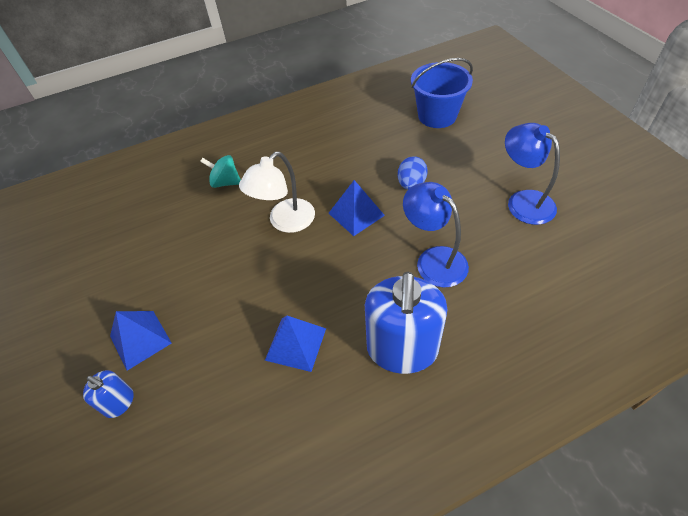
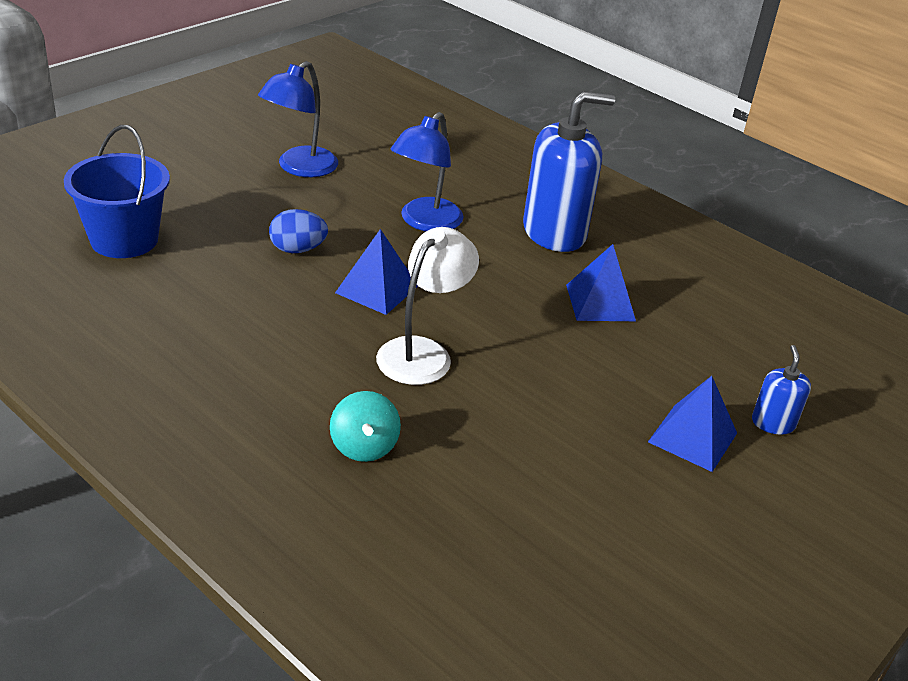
camera: 120 degrees left, 15 degrees down
white lamp [239,152,315,233] -> white lamp turned 75 degrees counterclockwise [376,227,479,385]

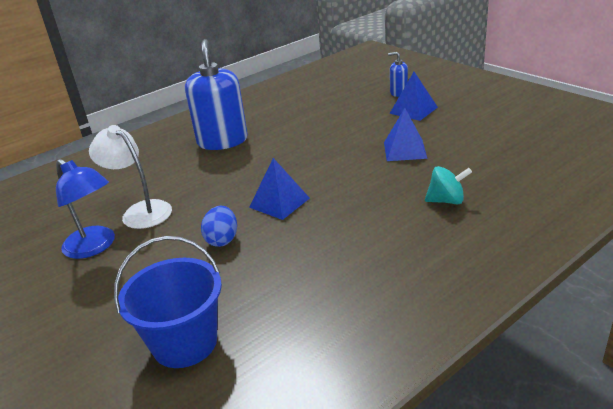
camera: 75 degrees left, 5 degrees down
white lamp [376,227,479,385] -> white lamp moved to [89,125,172,229]
blue lamp [391,112,464,231] -> none
blue pyramid [566,244,636,321] -> blue pyramid moved to [384,108,428,161]

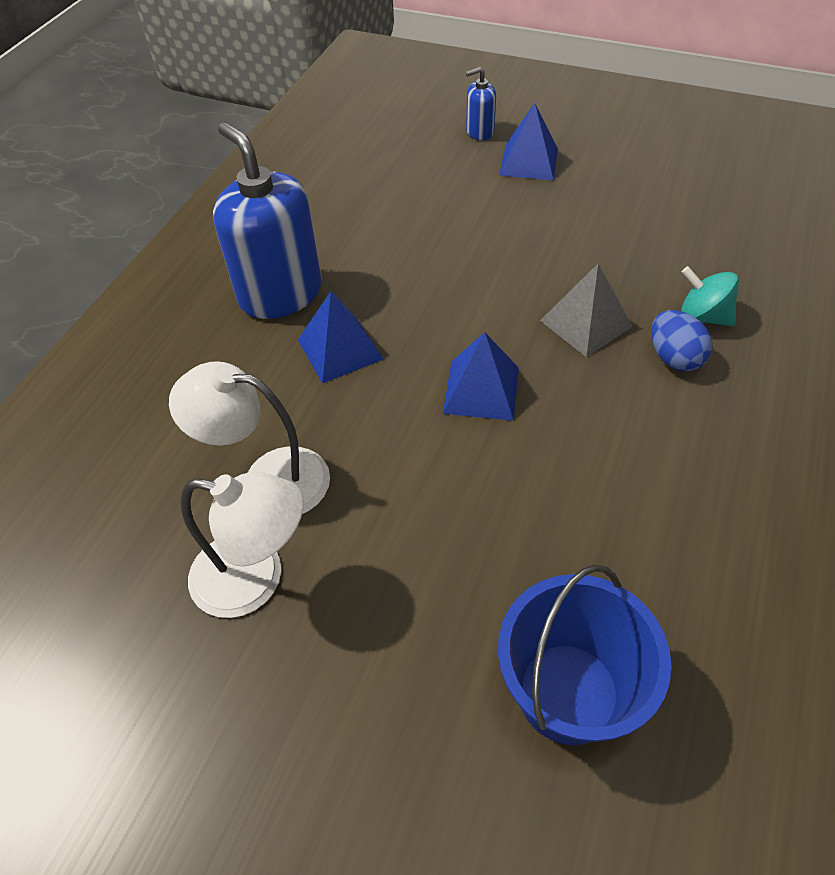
camera: 30 degrees left, 20 degrees up
blue lamp [56,159,115,259] -> white lamp [181,472,304,618]
blue egg [201,206,237,247] -> blue egg moved to [651,310,713,371]
blue pyramid [384,108,428,161] -> blue pyramid moved to [298,291,384,383]
turquoise spinning top [425,166,472,204] -> turquoise spinning top turned 120 degrees counterclockwise [681,266,739,326]
none -> grey pyramid [540,264,633,357]

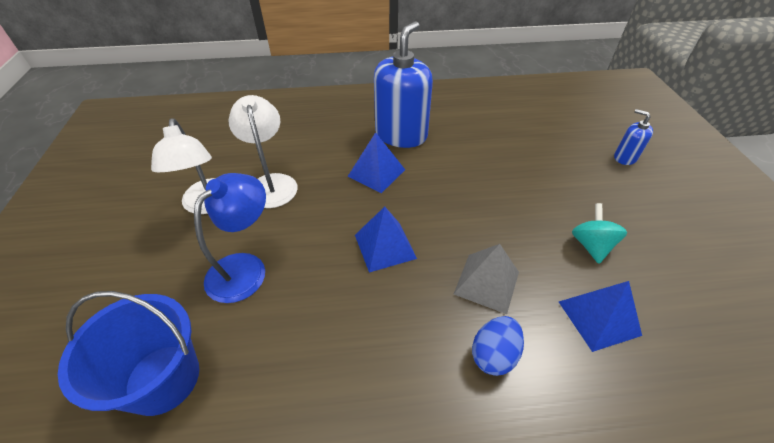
camera: 60 degrees right, 5 degrees down
blue pyramid [499,103,558,180] -> blue pyramid moved to [559,281,642,352]
turquoise spinning top [681,266,739,326] -> turquoise spinning top moved to [572,203,627,264]
none -> blue lamp [194,173,266,303]

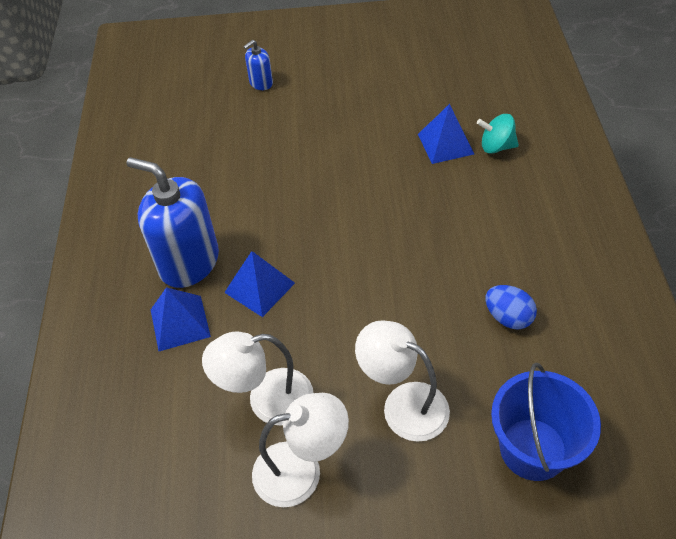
camera: 85 degrees left, 5 degrees up
blue lamp [194,173,266,303] -> white lamp [355,320,450,442]
blue pyramid [355,206,417,272] -> blue pyramid moved to [151,287,211,351]
grey pyramid [454,244,519,314] -> none
blue egg [472,316,524,376] -> blue egg moved to [485,285,537,330]
turquoise spinning top [572,203,627,264] -> turquoise spinning top moved to [477,114,519,154]

